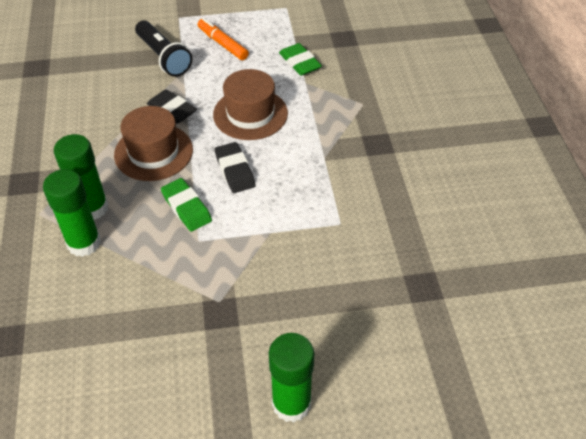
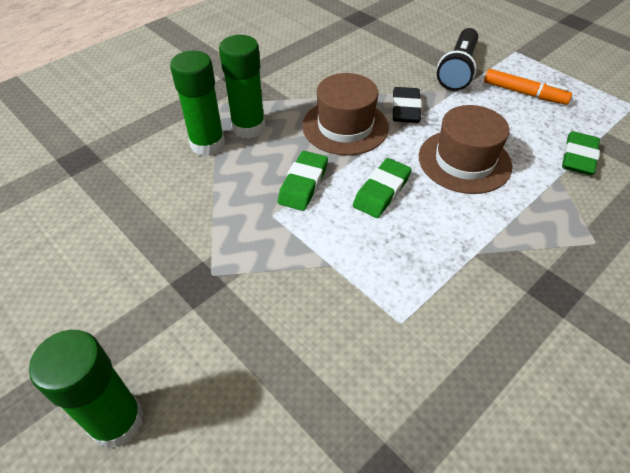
camera: 55 degrees right, 0 degrees up
orange marker [197,18,249,60] -> orange marker turned 105 degrees clockwise [484,69,572,105]
black eraser [215,142,255,193] -> green eraser [353,158,412,218]

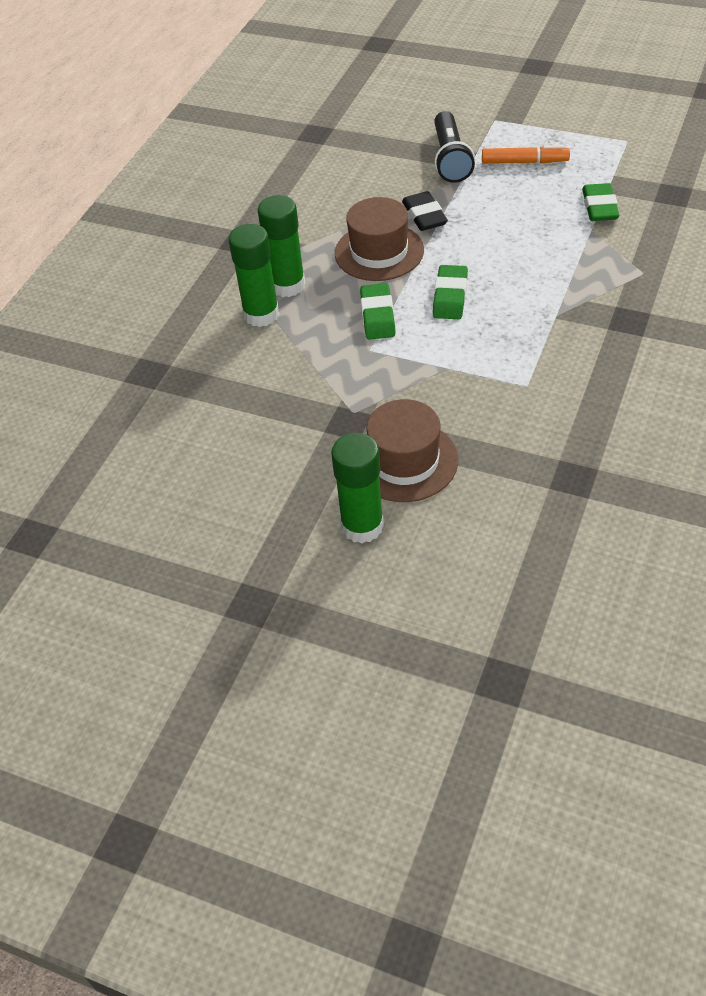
camera: 20 degrees left, 0 degrees up
brown hat [419,105,512,194] -> brown hat moved to [366,399,458,502]

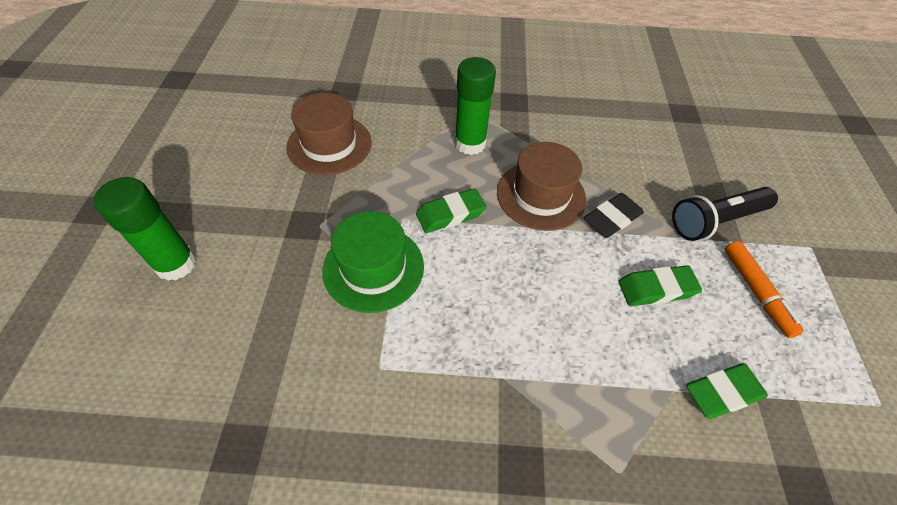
camera: 65 degrees right, 5 degrees up
green glue stick [229,224,279,327] -> none
brown hat [366,399,458,502] -> brown hat moved to [286,93,372,175]
green eraser [433,265,468,319] -> green eraser moved to [618,265,702,306]
none -> green hat [322,211,424,313]

